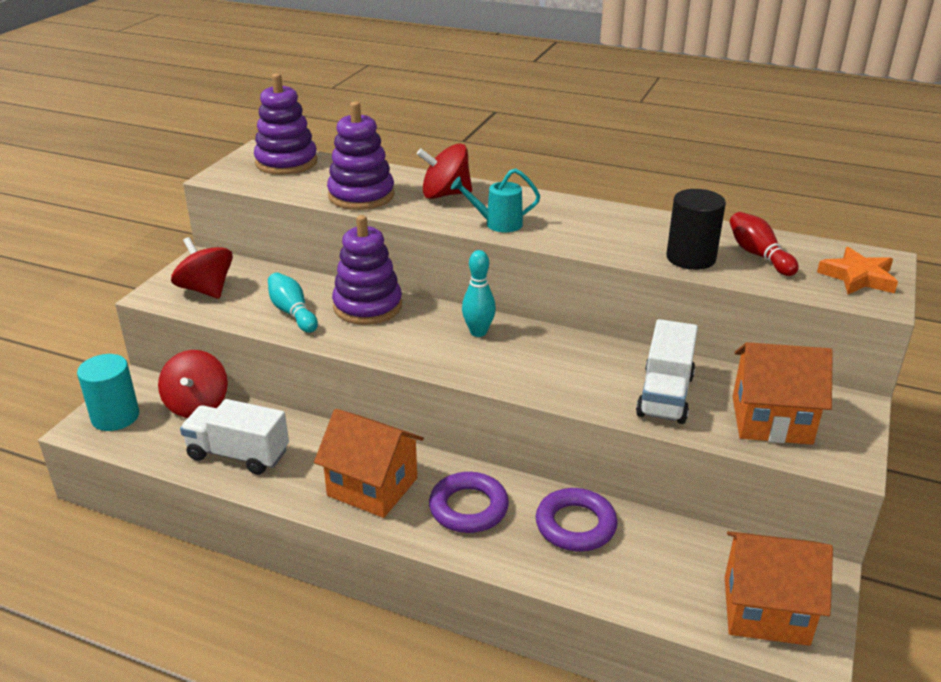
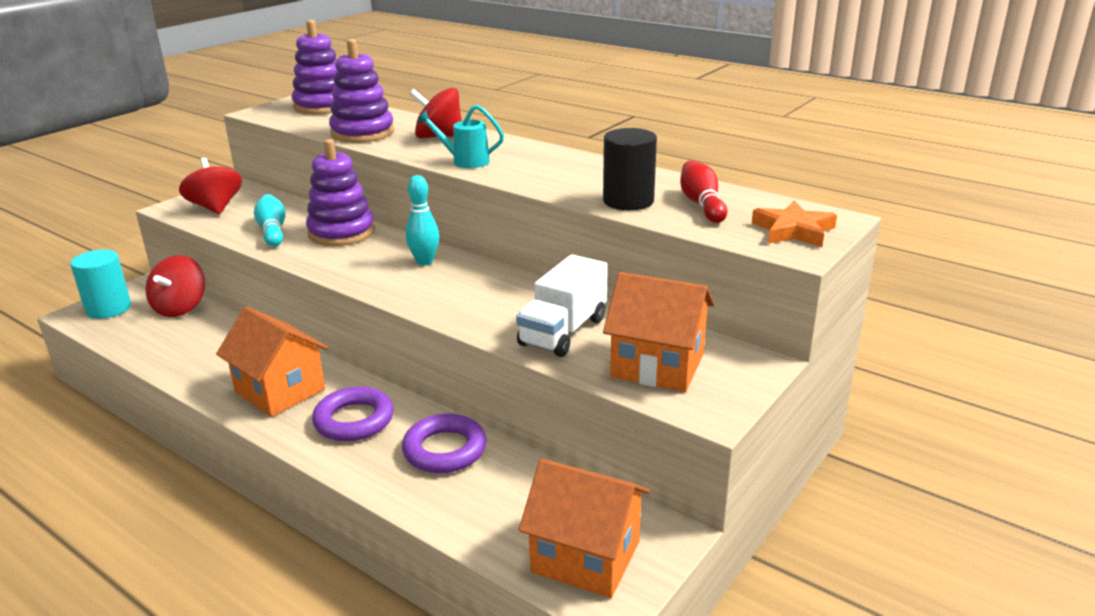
camera: 15 degrees right, 5 degrees down
white truck [180,399,289,475] -> none

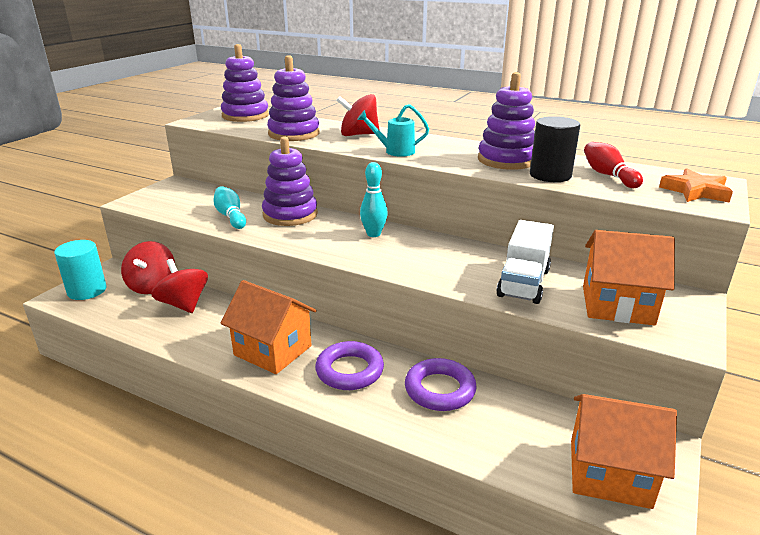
camera: 10 degrees left, 0 degrees up
red spinning top [179,158,242,215] -> red spinning top moved to [151,259,208,313]
none -> purple stacking toy [478,72,535,170]

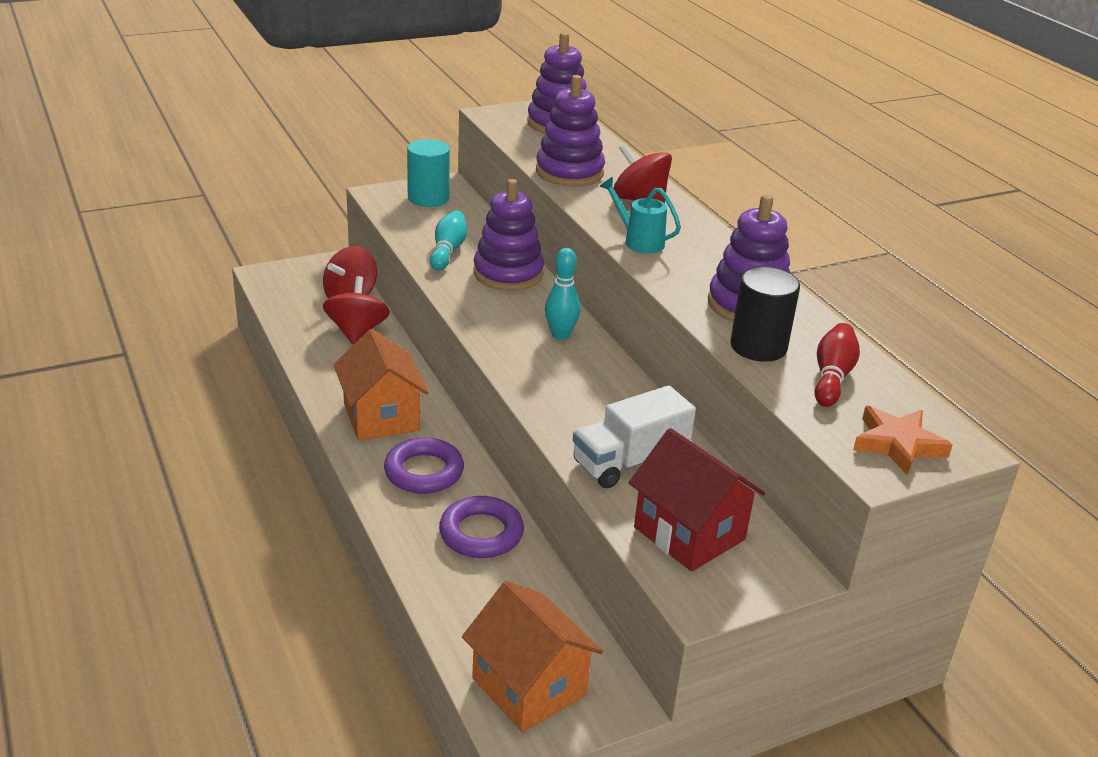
camera: 35 degrees right, 5 degrees up
turquoise cylinder [54,240,107,300] -> turquoise cylinder moved to [407,139,450,207]
orange house [583,230,675,325] -> red house [629,428,765,572]

